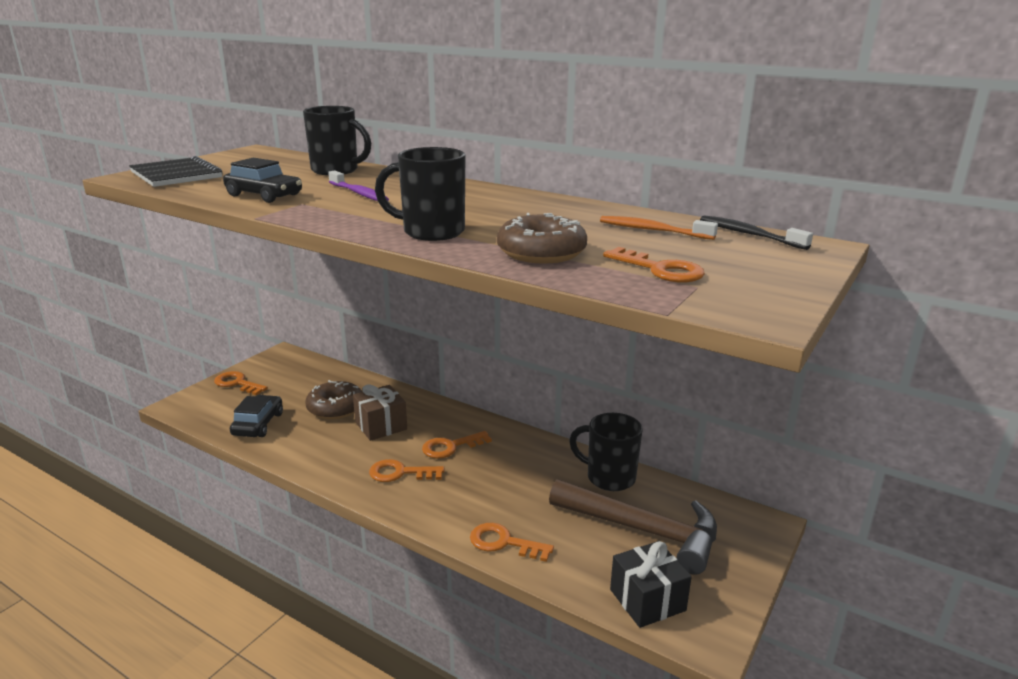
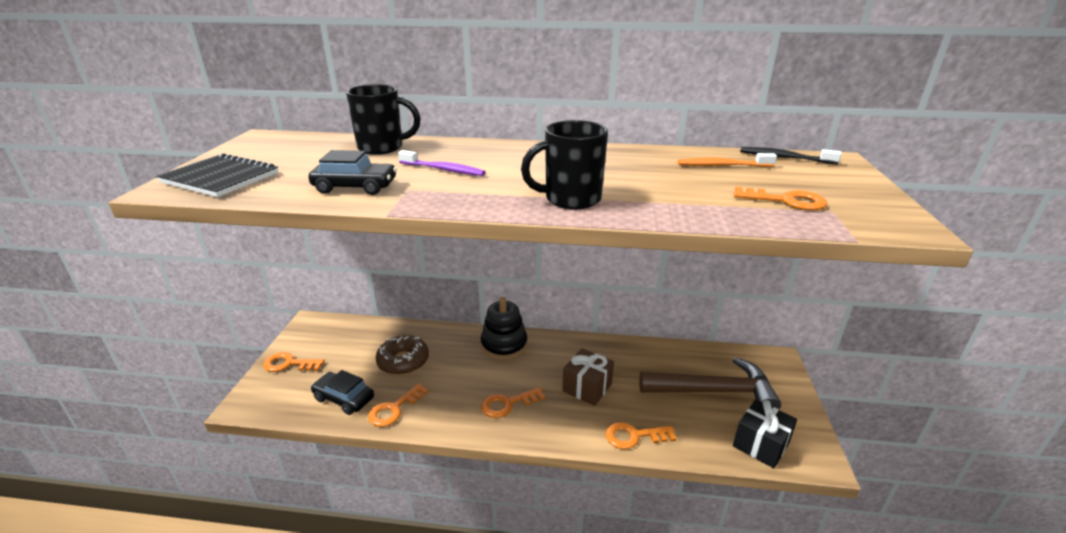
camera: 25 degrees left, 5 degrees up
black car [230,395,283,437] -> black car turned 45 degrees counterclockwise [311,370,374,415]
brown gift [353,384,407,441] -> brown gift moved to [562,348,614,406]
orange key [422,431,492,459] -> orange key moved to [368,383,429,427]
brown donut [497,213,587,264] -> none
black mug [569,413,643,491] -> none
none -> black stacking toy [481,297,527,360]

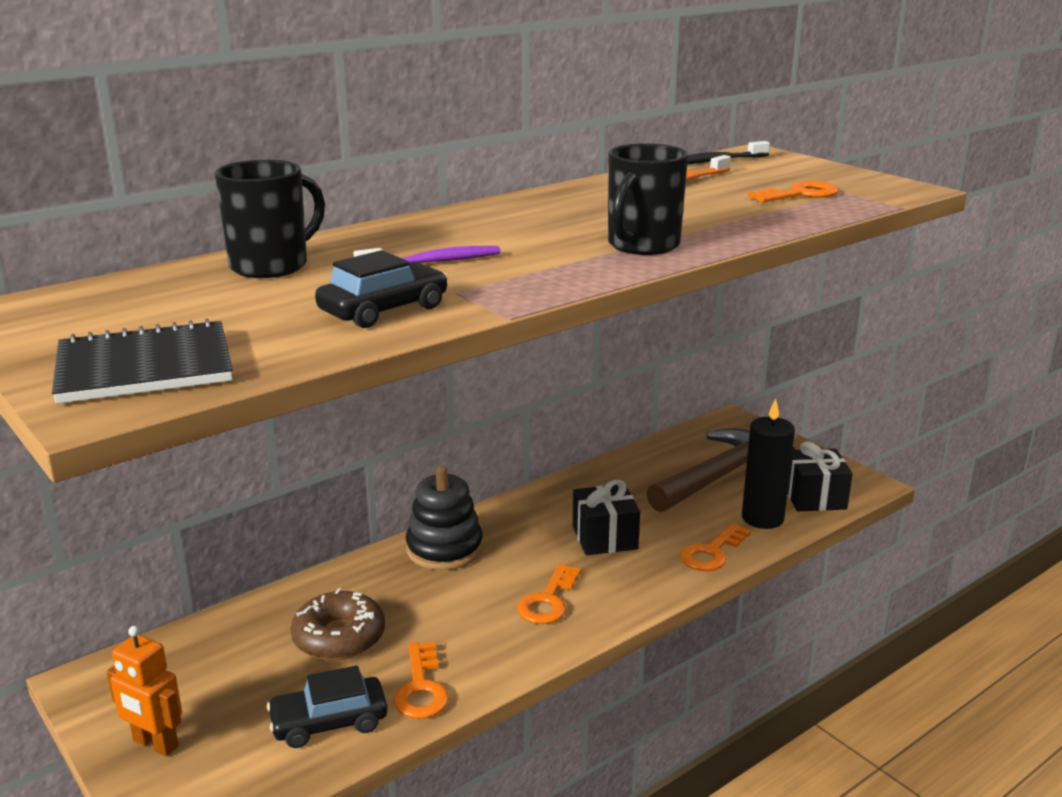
camera: 45 degrees left, 5 degrees down
orange key [263,352,325,372] -> orange robot [107,626,182,756]
brown gift [562,348,614,406] -> black gift [573,480,640,555]
none -> black candle [742,399,795,529]

